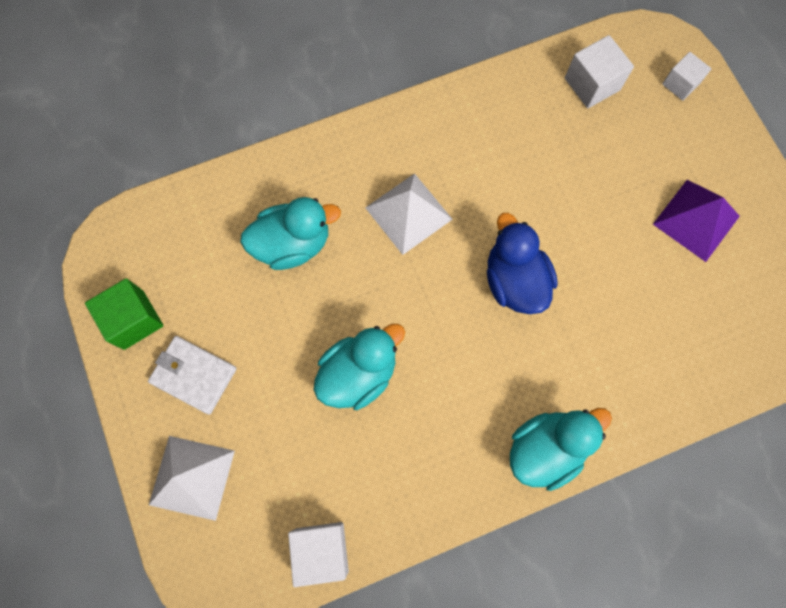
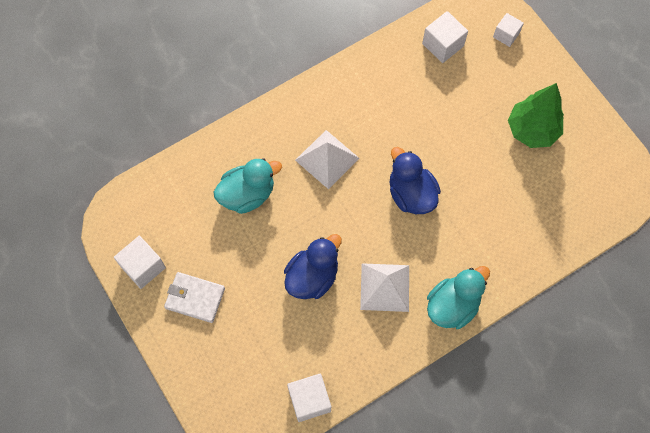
camera: 10 degrees left, 5 degrees down
green cube [85,278,163,350] -> white cube [114,236,166,289]
white pyramid [149,436,235,521] -> white pyramid moved to [360,263,409,312]
turquoise duck [313,324,405,410] -> blue duck [284,234,342,299]
purple pyramid [653,180,740,262] -> green tree [508,83,564,148]

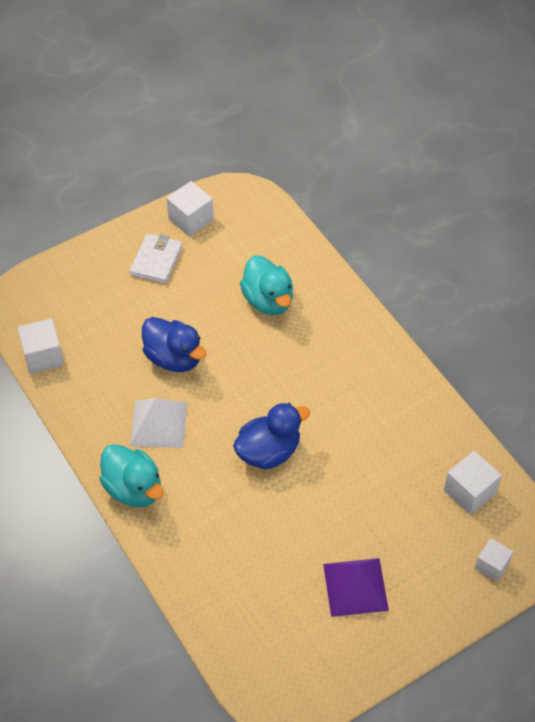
camera: 90 degrees right, 15 degrees down
white pyramid [295,130,359,189] -> none
green tree [508,83,564,148] -> purple pyramid [323,558,389,617]

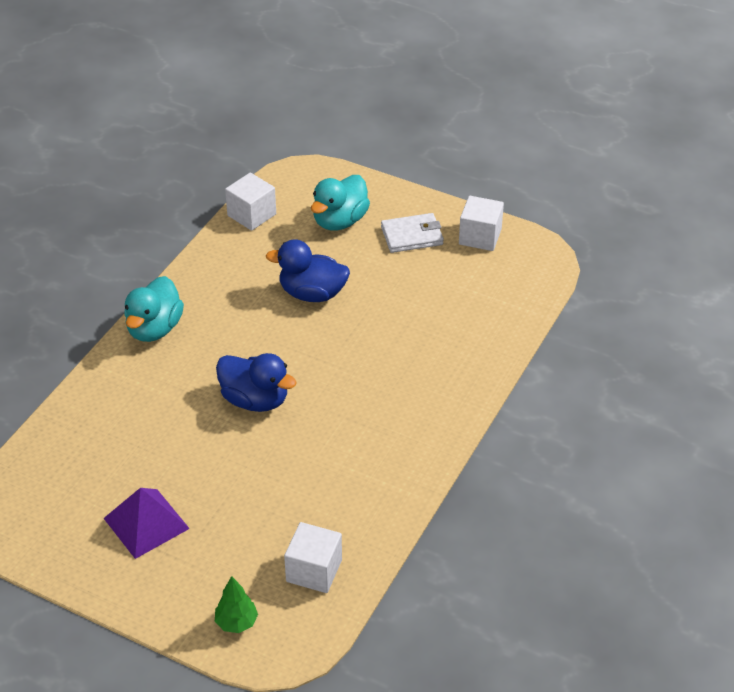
camera: 60 degrees right, 10 degrees down
white pyramid [130,398,187,448] -> none
blue duck [142,317,206,372] -> blue duck turned 90 degrees clockwise [266,239,350,302]
turquoise duck [240,255,293,315] -> turquoise duck moved to [311,175,370,231]
white cube [475,538,513,582] -> green tree [215,576,258,633]

